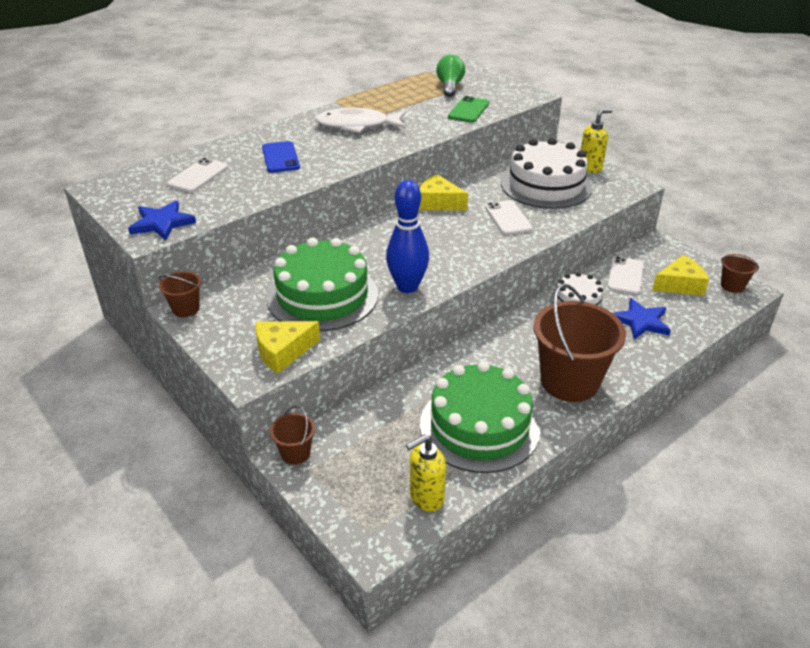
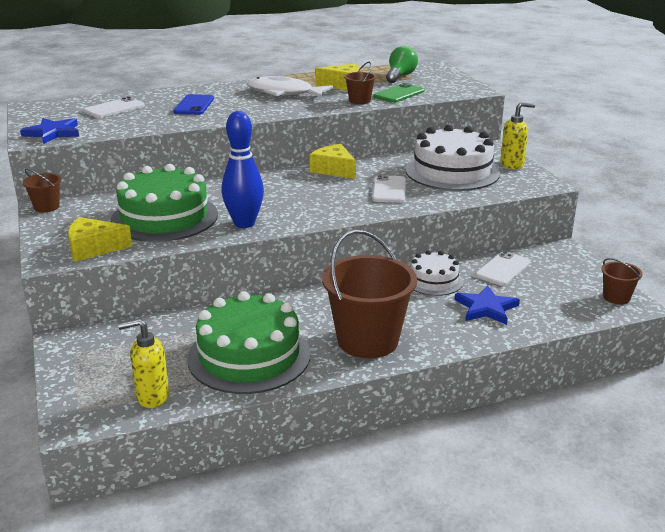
camera: 20 degrees right, 10 degrees down
brown bucket [270,406,315,465] -> brown bucket moved to [344,62,376,104]
yellow cheese [652,255,709,296] -> yellow cheese moved to [315,63,359,91]

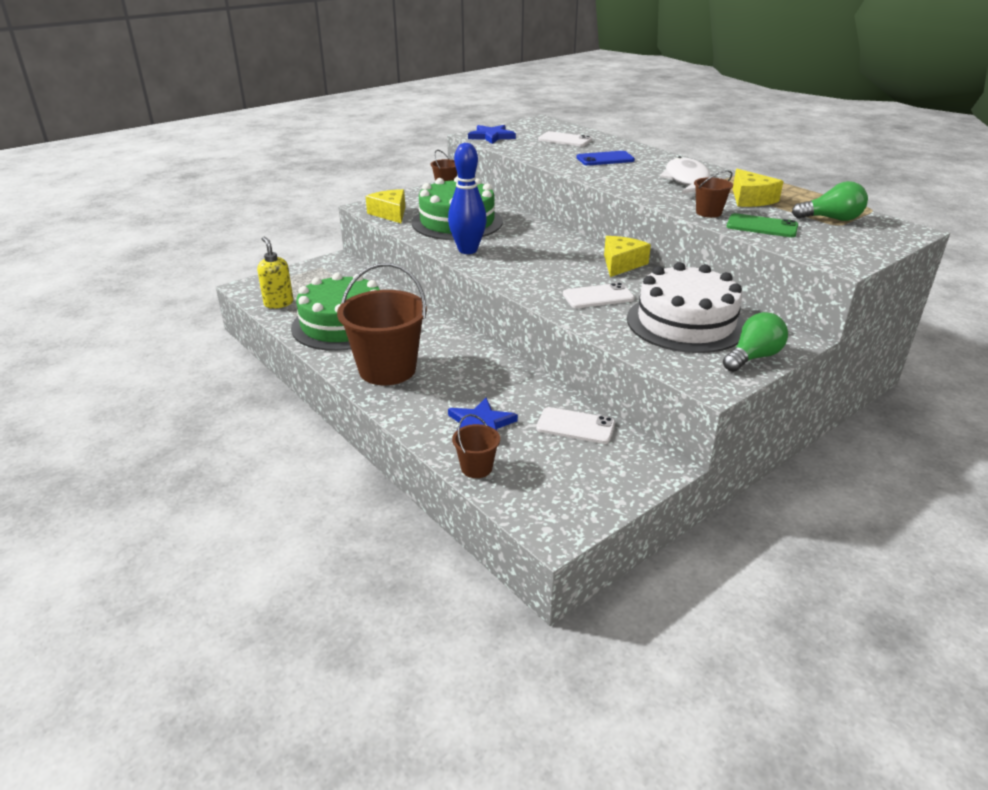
camera: 70 degrees right, 5 degrees up
white cake [411,250,463,296] -> none
yellow soap dispenser [500,102,535,169] -> green light bulb [723,312,788,372]
brown bucket [601,258,642,305] -> brown bucket moved to [452,414,500,478]

